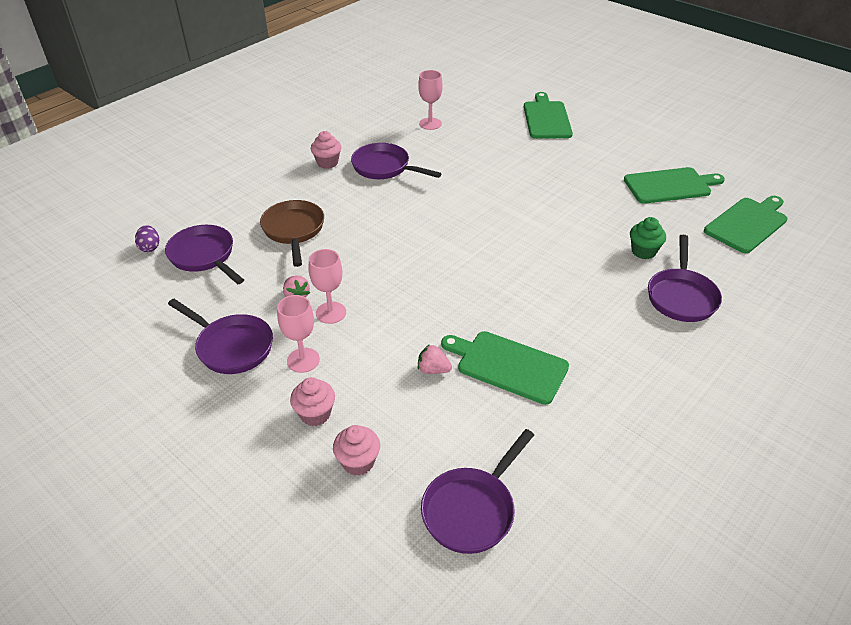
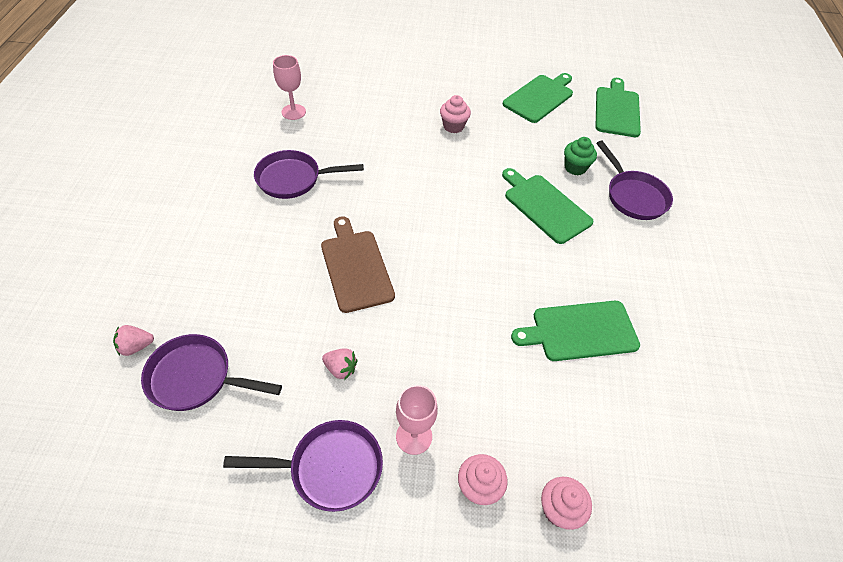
camera: 40 degrees left, 10 degrees up
purple egg [135,225,159,252] -> none
brown pan [260,200,324,267] -> none
pink goblet [309,249,346,324] -> none
pink cupcake [311,131,341,169] -> pink cupcake moved to [440,95,471,133]
pink strawberry [418,344,452,374] -> pink strawberry moved to [113,325,154,356]
purple pan [421,429,534,554] -> none
green cutting board [524,92,573,139] -> green cutting board moved to [502,168,594,244]
none -> brown cutting board [321,216,395,313]

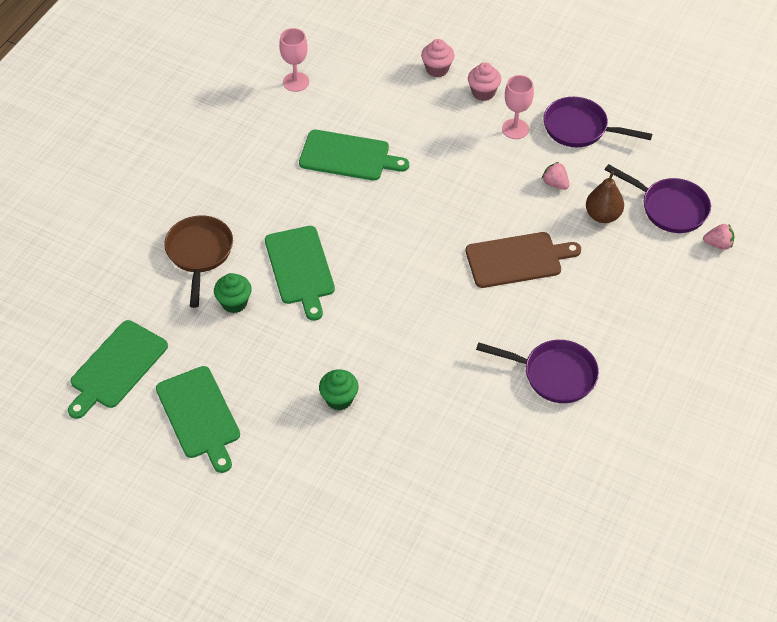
camera: 155 degrees left, 0 degrees up
pink goblet [273,55,306,120] -> pink goblet moved to [279,28,309,92]
brown cutting board [321,216,395,313] -> brown cutting board turned 105 degrees counterclockwise [466,232,581,288]
pink cupcake [440,95,471,133] -> green cupcake [319,369,359,410]
green cutting board [502,73,573,123] -> green cutting board turned 90 degrees counterclockwise [156,366,240,473]
purple pan [596,141,673,220] -> brown pan [164,215,233,308]
none -> brown pear [586,171,624,223]

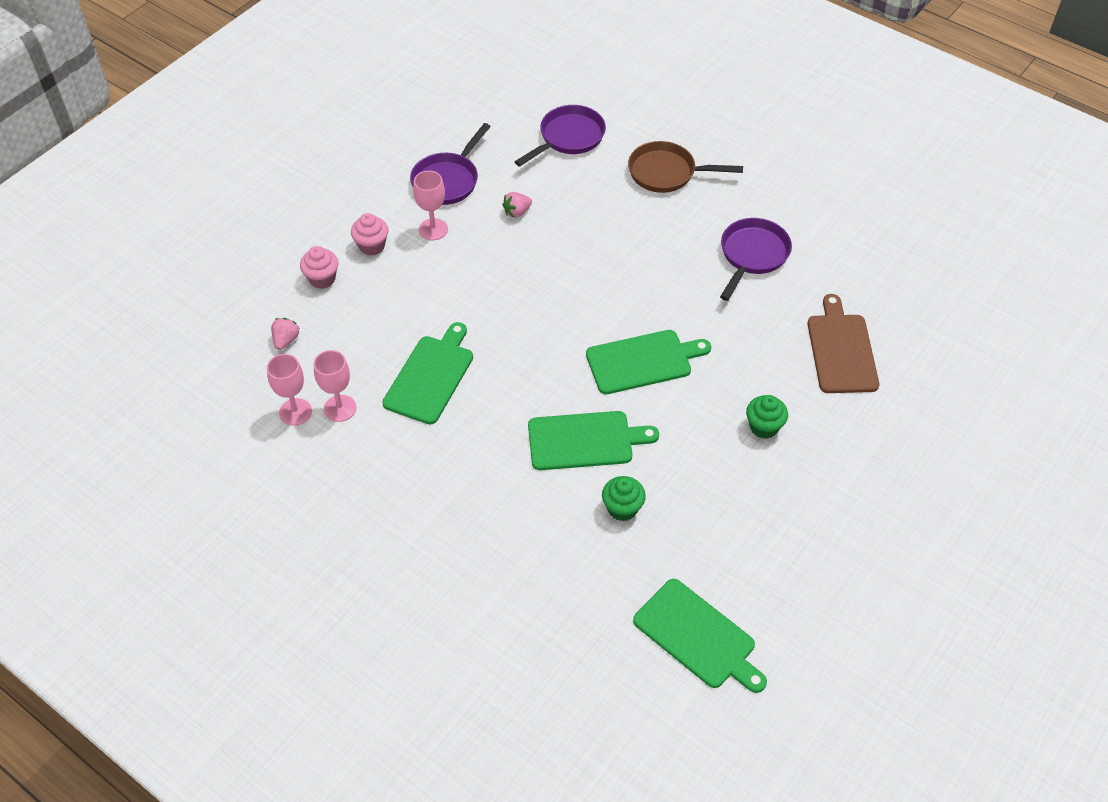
camera: 80 degrees left, 0 degrees up
green cutting board [156,366,240,473] -> green cutting board moved to [586,330,711,394]
brown pan [164,215,233,308] -> brown pan moved to [628,141,743,193]
brown cutting board [466,232,581,288] -> brown cutting board moved to [808,294,879,393]
brown pear [586,171,624,223] -> none
pink strawberry [703,224,734,250] -> pink strawberry moved to [271,318,300,350]
none -> pink goblet [314,350,356,422]

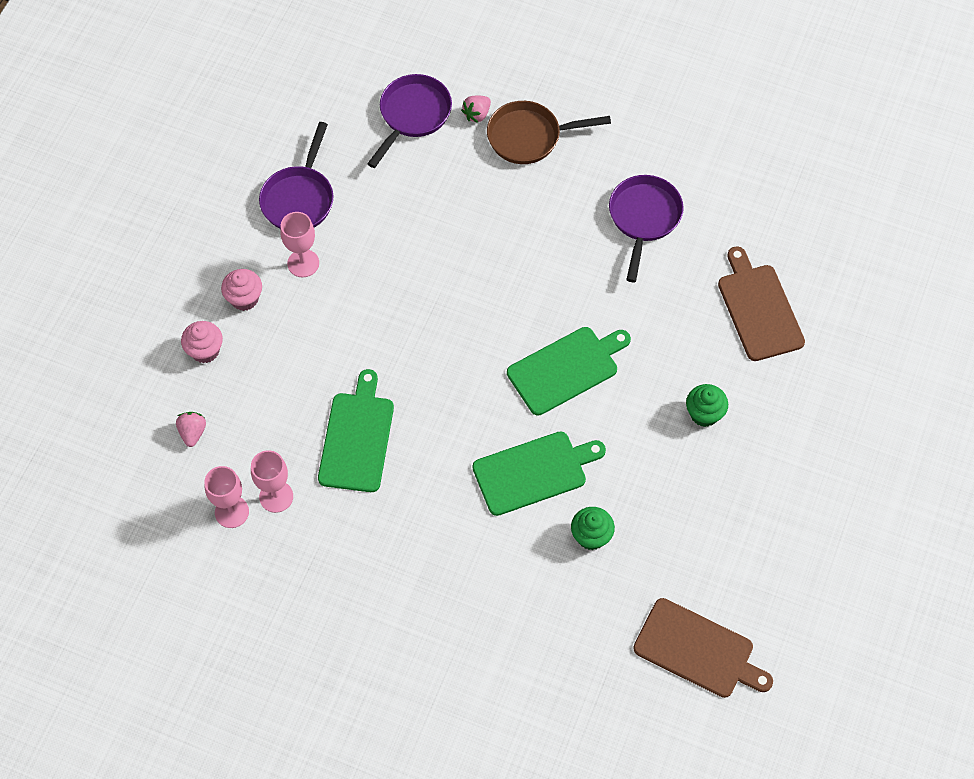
camera: 15 degrees left, 10 degrees up
pink strawberry [502,192,532,218] -> pink strawberry moved to [461,95,491,123]
green cutting board [633,579,767,693] -> brown cutting board [633,598,773,698]

